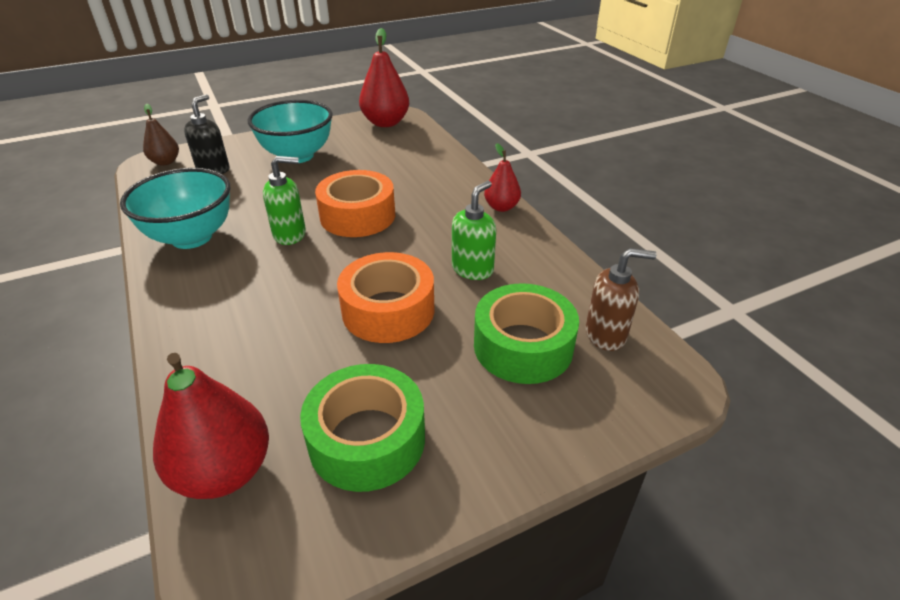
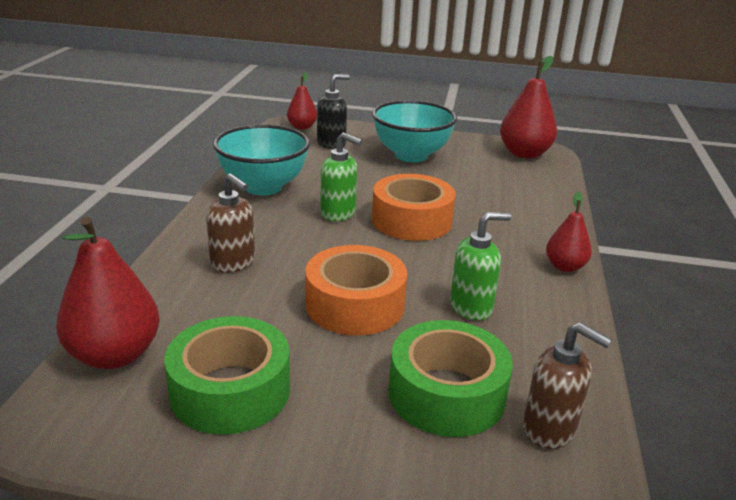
camera: 35 degrees right, 10 degrees down
brown pear [143,104,179,166] -> red pear [287,73,317,130]
none -> brown soap dispenser [206,174,255,273]

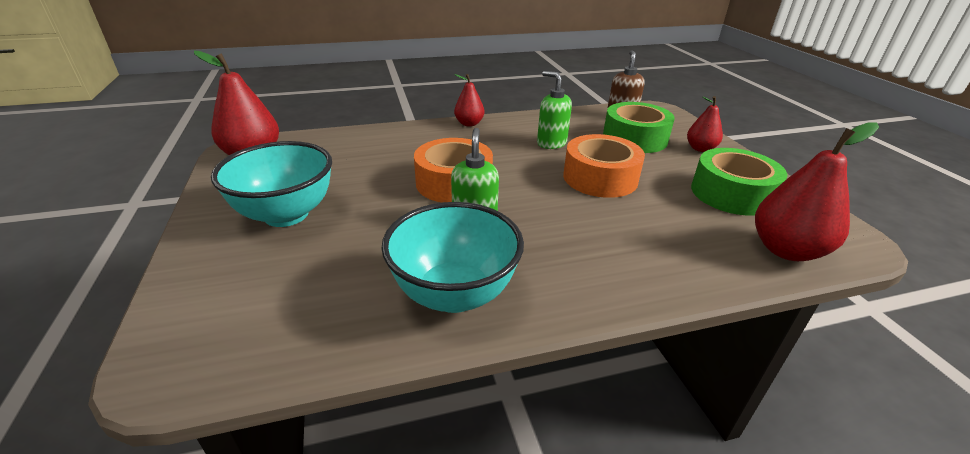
camera: 115 degrees left, 5 degrees up
brown soap dispenser [206,174,255,273] -> none
red pear [287,73,317,130] -> red pear moved to [687,96,723,152]
black soap dispenser [317,74,350,149] -> none

